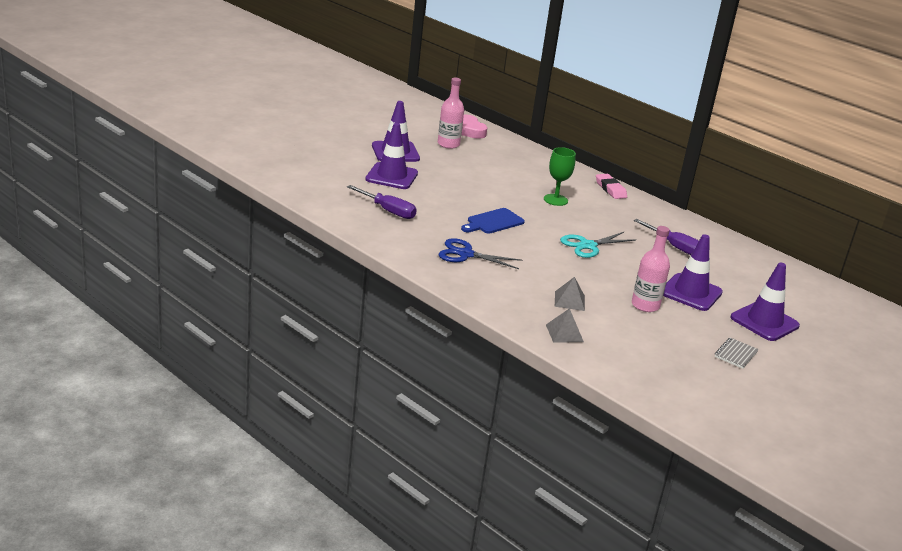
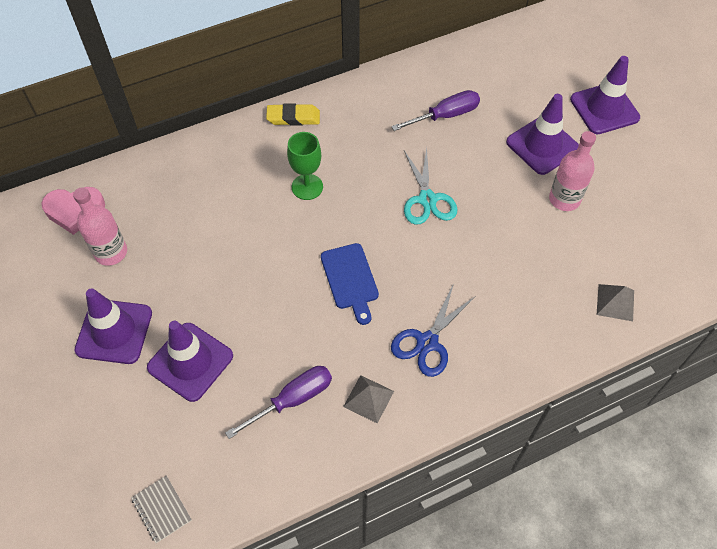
camera: 65 degrees left, 30 degrees up
grey pyramid [555,277,585,311] -> grey pyramid moved to [343,375,394,423]
pink eraser [596,174,627,199] -> yellow eraser [266,103,320,126]
grey notebook [715,338,759,369] -> grey notebook moved to [131,475,192,543]

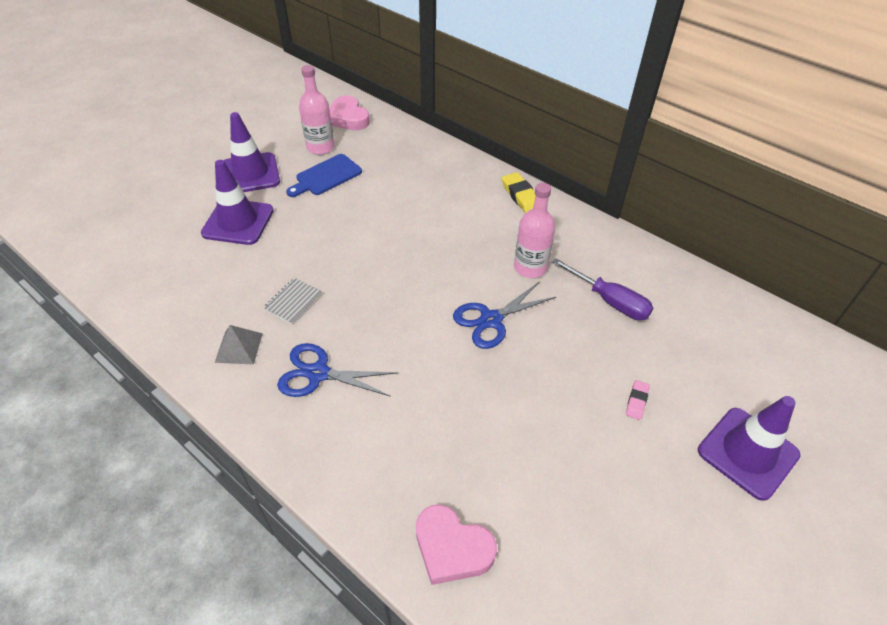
camera: 65 degrees right, 10 degrees down
grey notebook [131,475,192,543] -> grey notebook moved to [263,278,322,324]
purple screwdriver [225,366,332,439] -> none
green goblet [287,132,323,200] -> none
blue cutting board [321,243,379,325] -> blue cutting board moved to [286,154,362,197]
turquoise scissors [404,147,457,225] -> blue scissors [453,281,556,349]
purple traffic cone [506,94,579,175] -> pink eraser [626,380,650,420]
pink bottle [549,131,596,211] -> pink bottle moved to [514,183,555,278]
grey pyramid [597,284,634,321] -> pink heart [416,504,497,585]

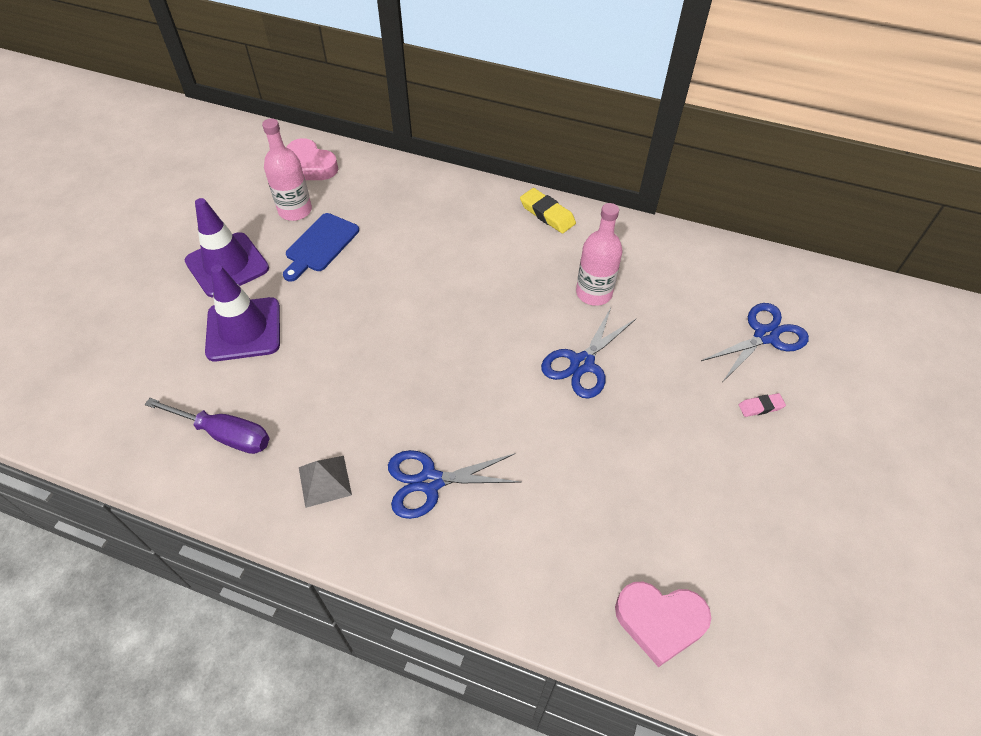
camera: 20 degrees left, 5 degrees up
grey notebook [263,278,322,324] -> none
purple screwdriver [552,258,653,320] -> purple screwdriver moved to [145,398,270,454]
pink eraser [626,380,650,420] -> pink eraser turned 75 degrees clockwise [739,393,786,417]
purple traffic cone [698,396,800,501] -> none
none -> blue scissors [701,303,809,381]

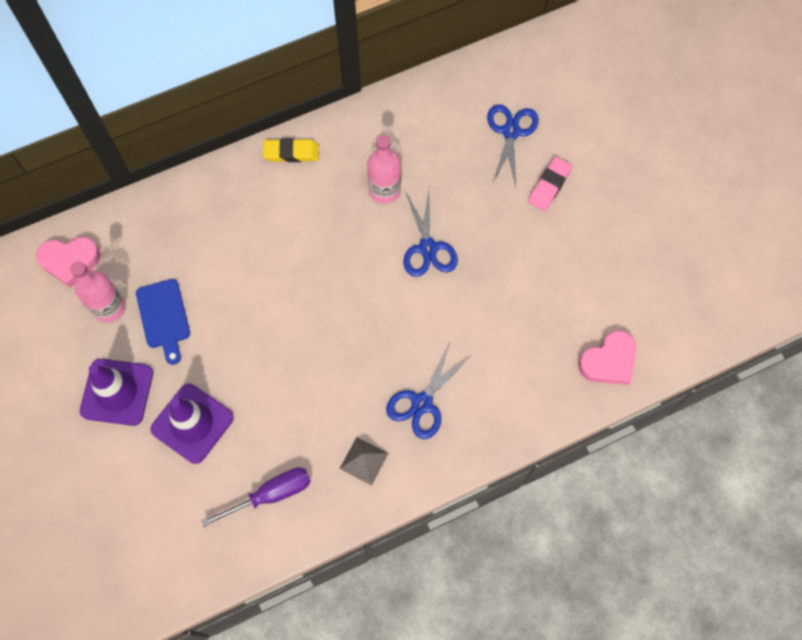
camera: 45 degrees left, 15 degrees up
pink eraser [739,393,786,417] -> pink eraser [528,157,572,211], size x1.69

